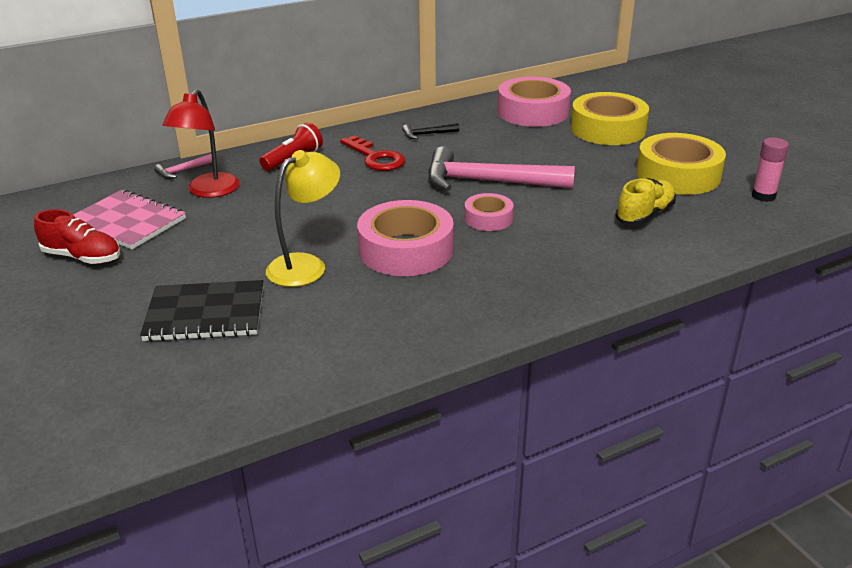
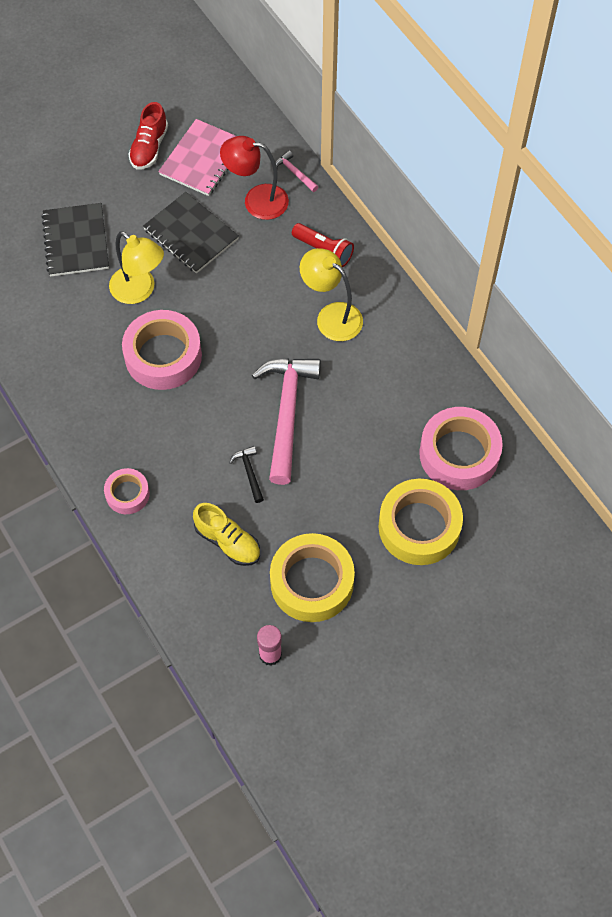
camera: 85 degrees right, 30 degrees up
red key [340,135,405,171] -> yellow lamp [300,248,363,341]
black hammer [402,123,459,139] -> black hammer moved to [229,446,264,503]
pink tape [464,193,513,231] -> pink tape moved to [104,468,150,514]
none -> black notebook [143,192,239,274]

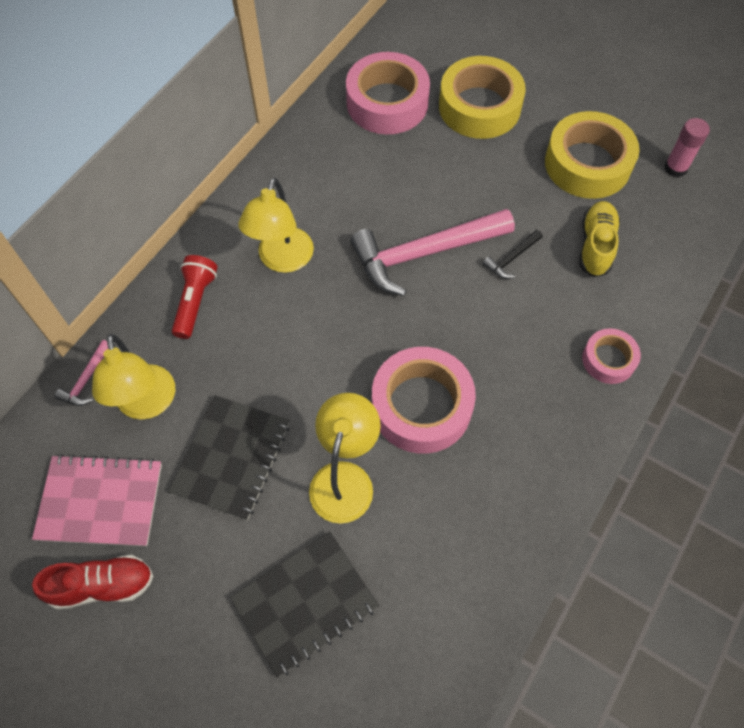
camera: 115 degrees left, 0 degrees up
red lamp [220,136,289,220] -> yellow lamp [92,334,175,419]

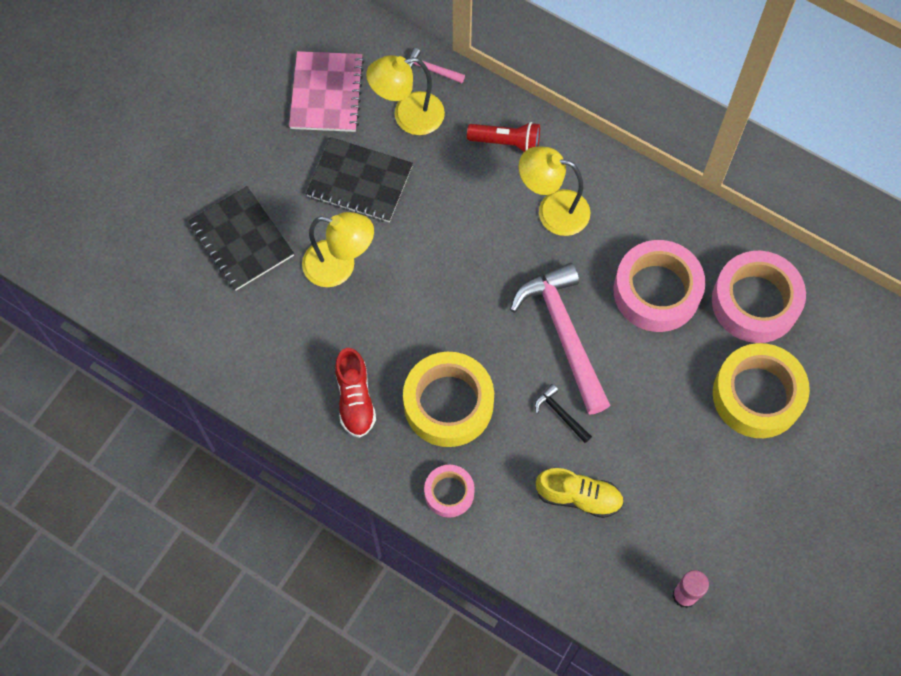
camera: 90 degrees right, 5 degrees up
red shoe [32,555,153,610] -> red shoe moved to [335,348,376,438]
pink tape [372,347,476,454] -> pink tape moved to [613,240,705,332]
yellow tape [545,111,640,199] -> yellow tape moved to [403,352,494,447]

